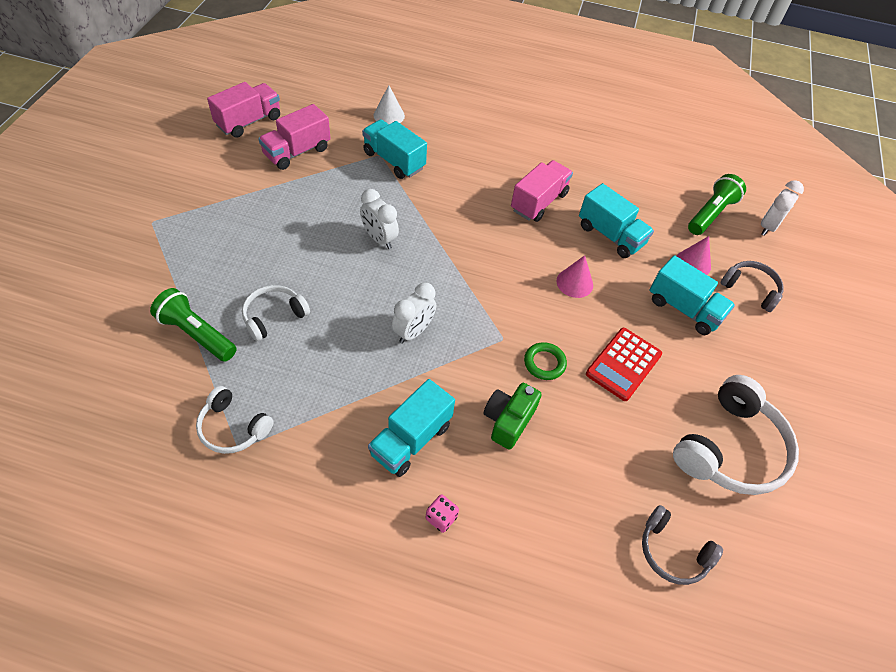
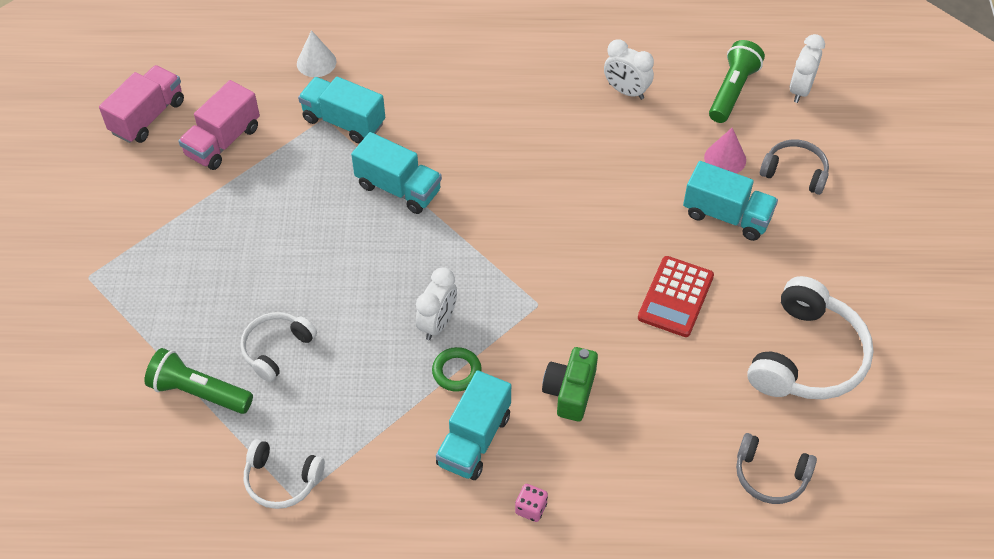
camera: 10 degrees left, 0 degrees up
white clock [360,189,399,249] -> white clock moved to [604,39,654,100]
pink truck [511,160,573,222] -> none
green ring [524,342,567,380] -> green ring moved to [432,347,482,392]
pink cone [557,255,593,298] -> none
turquoise truck [579,183,654,258] -> turquoise truck moved to [351,132,442,214]

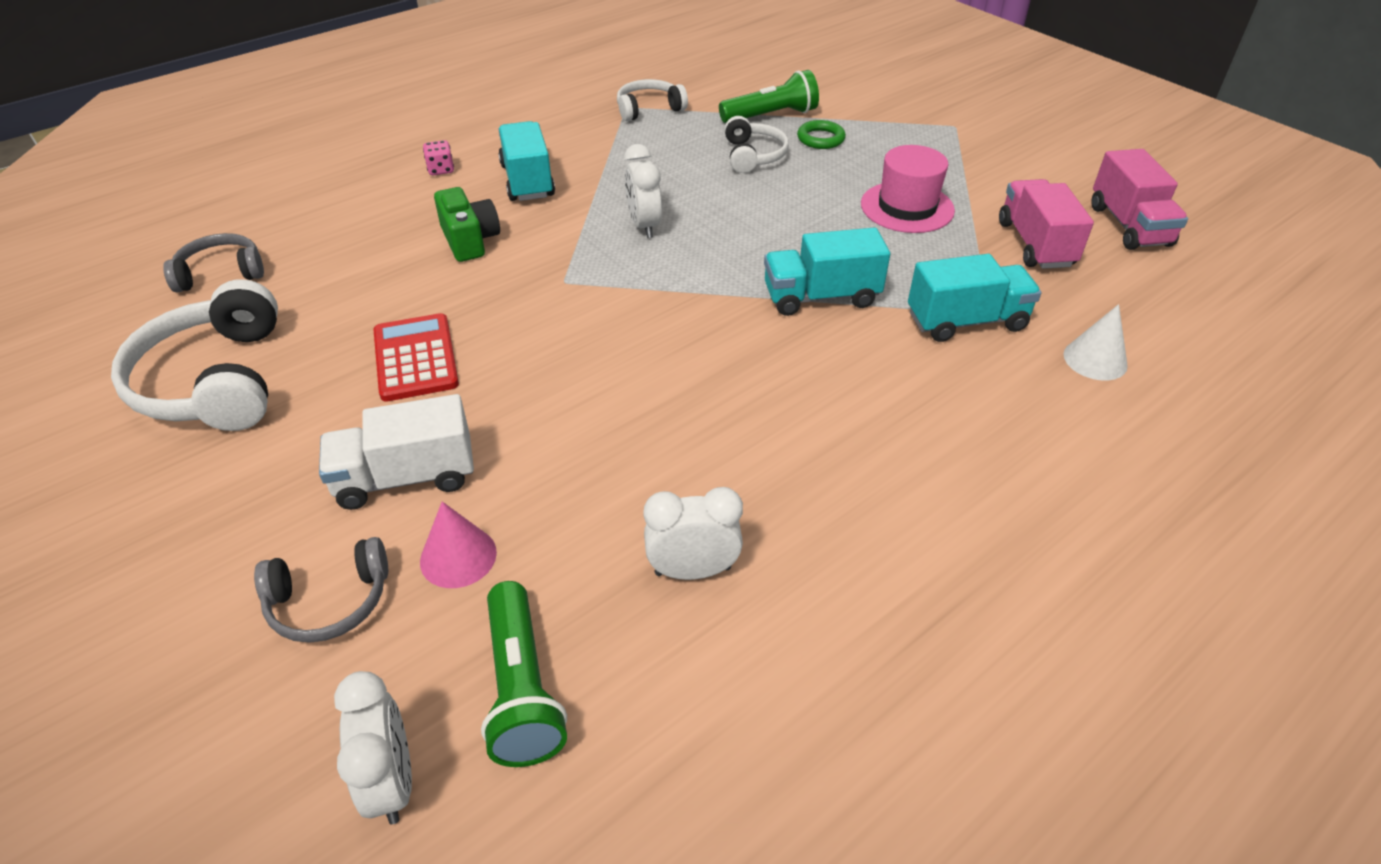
camera: 140 degrees right, 10 degrees down
green ring [432,347,482,392] -> green ring moved to [797,120,846,149]
turquoise truck [683,161,778,241] -> white truck [319,394,474,510]
none -> pink hat [861,145,955,233]

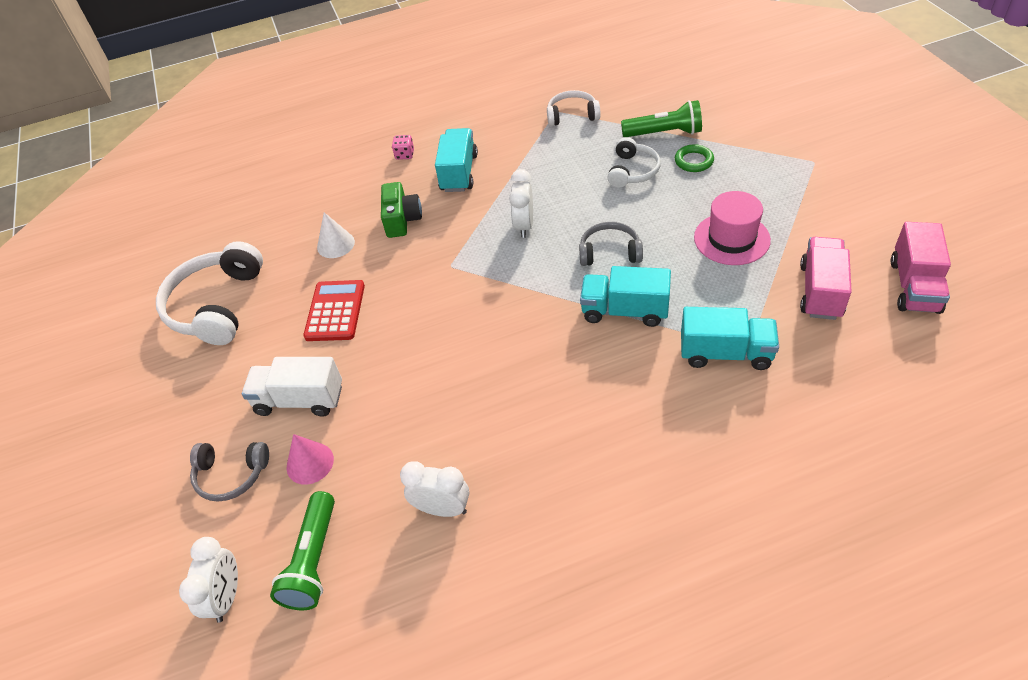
camera: 25 degrees right, 5 degrees up
grey headphones [163,233,264,293] -> grey headphones moved to [579,222,643,266]
white cone [1063,304,1128,381] -> white cone moved to [317,212,355,258]

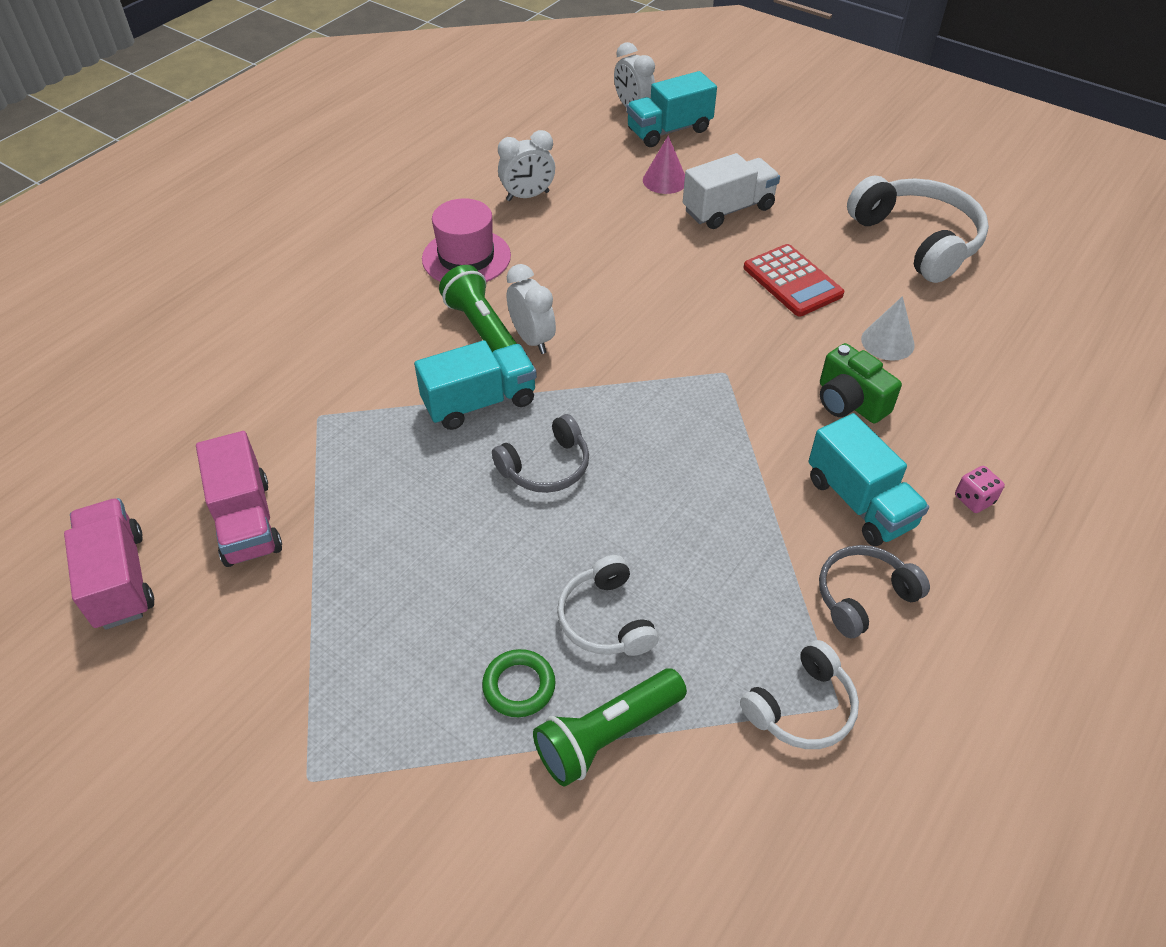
camera: 140 degrees right, 0 degrees up
grey headphones [190,442,269,502] -> grey headphones moved to [819,545,930,638]
green flashlight [270,491,335,610] -> green flashlight moved to [439,265,517,352]
white clock [509,169,533,238] -> white clock moved to [507,264,556,354]
turquoise truck [681,307,779,370] -> turquoise truck moved to [626,71,717,147]
pink hat [694,191,771,265] -> pink hat moved to [422,198,511,282]

